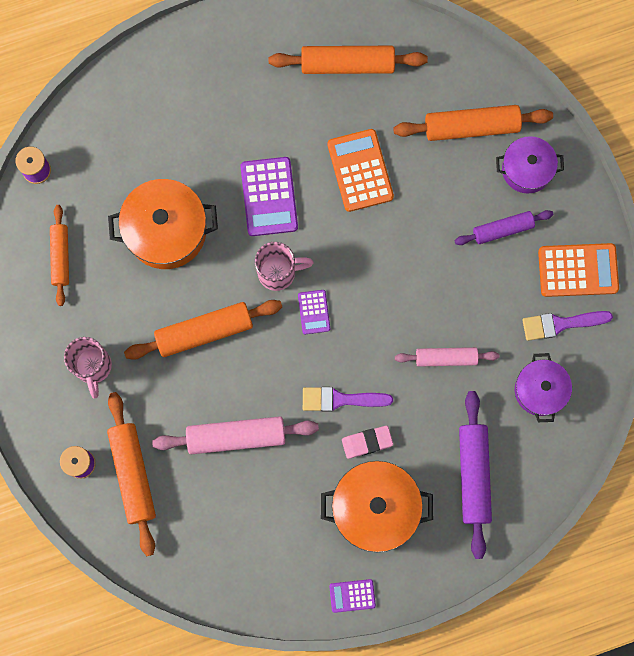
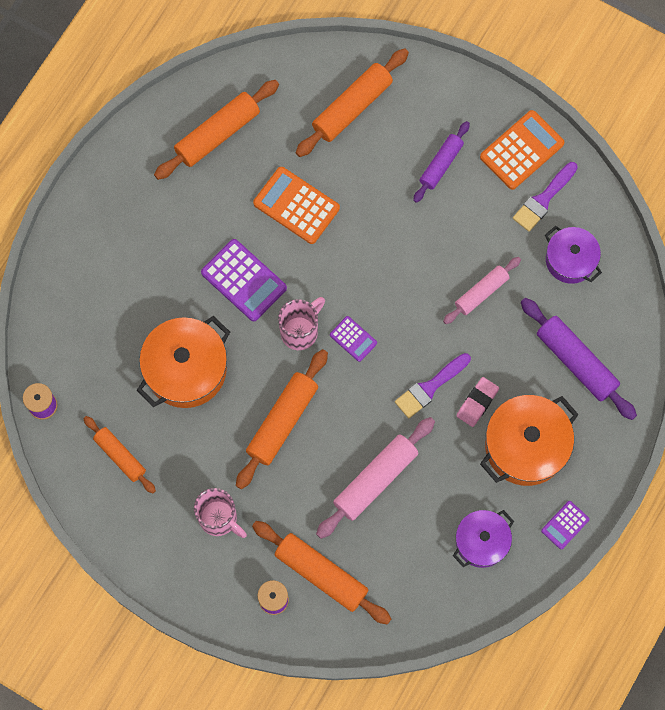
camera: 40 degrees left, 5 degrees down
purple pot [496,136,564,194] -> purple pot moved to [453,510,514,568]

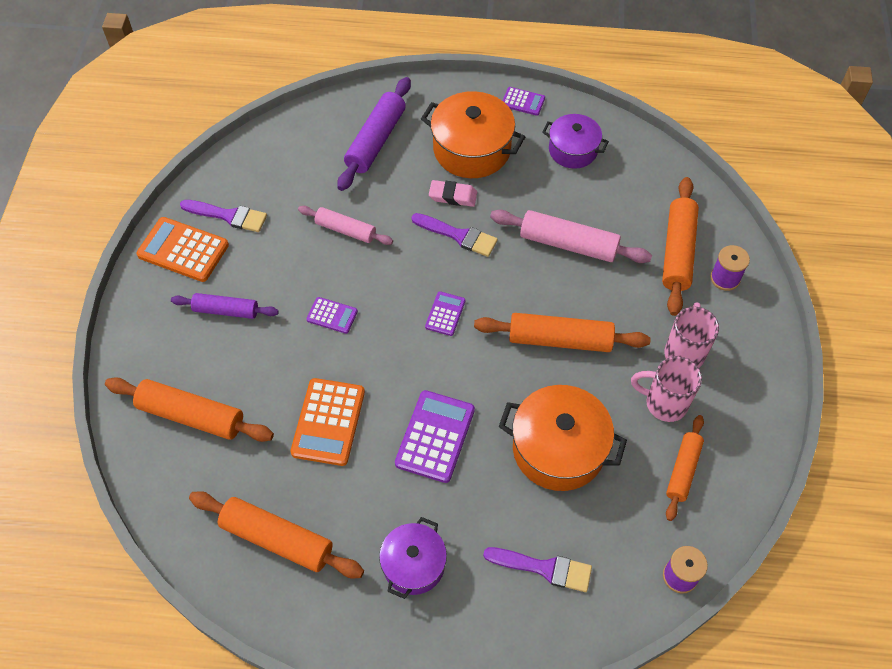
camera: 115 degrees left, 15 degrees down
pink mug [278,297,325,350] -> pink mug moved to [631,356,702,422]
purple pot [545,226,602,284] -> purple pot moved to [379,517,447,599]
none -> purple calculator [306,297,358,334]
none -> purple brush [483,547,592,592]

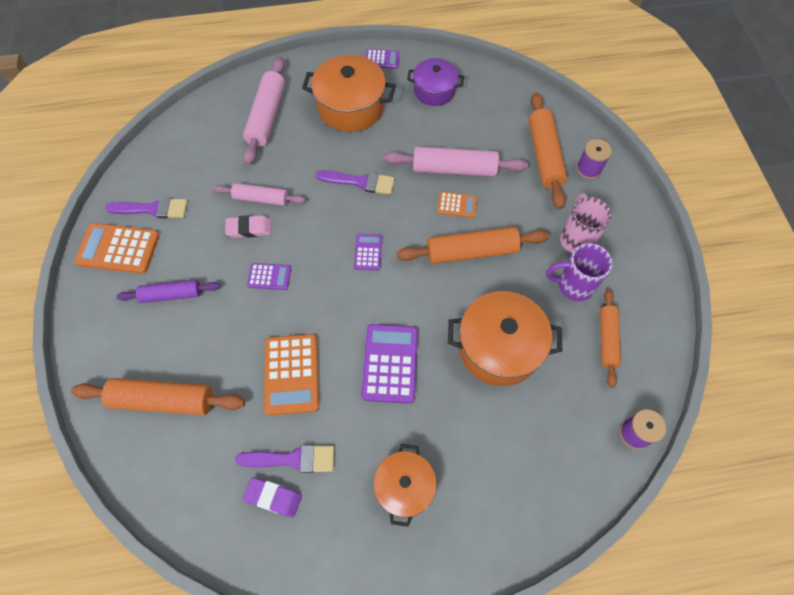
camera: 15 degrees left, 5 degrees up
orange rolling pin [189,491,364,578] -> purple eraser [243,477,302,517]
purple rolling pin [337,77,411,191] -> pink rolling pin [243,57,285,165]
purple pot [379,517,447,599] -> orange pot [373,444,437,527]
pink eraser [429,180,477,207] -> pink eraser moved to [225,215,271,238]
purple brush [483,547,592,592] -> purple brush moved to [235,445,334,473]
pink mug [631,356,702,422] -> purple mug [546,243,612,301]
none -> orange calculator [437,191,477,218]

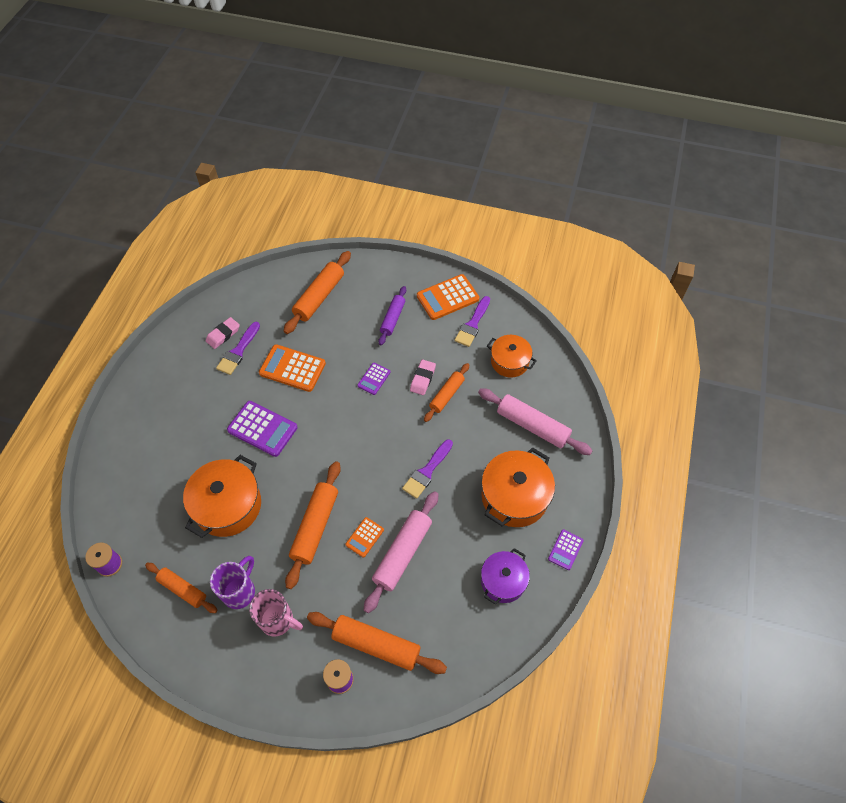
camera: 115 degrees right, 5 degrees down
orange calculator [74,223,159,274] -> orange calculator turned 150 degrees counterclockwise [417,274,479,320]
pink rolling pin [214,183,306,206] -> orange rolling pin [424,363,469,422]
purple eraser [243,477,302,517] -> pink eraser [206,317,240,349]
purple calculator [354,234,382,270] -> none
orange pot [373,444,437,527] -> orange pot moved to [487,335,537,378]

